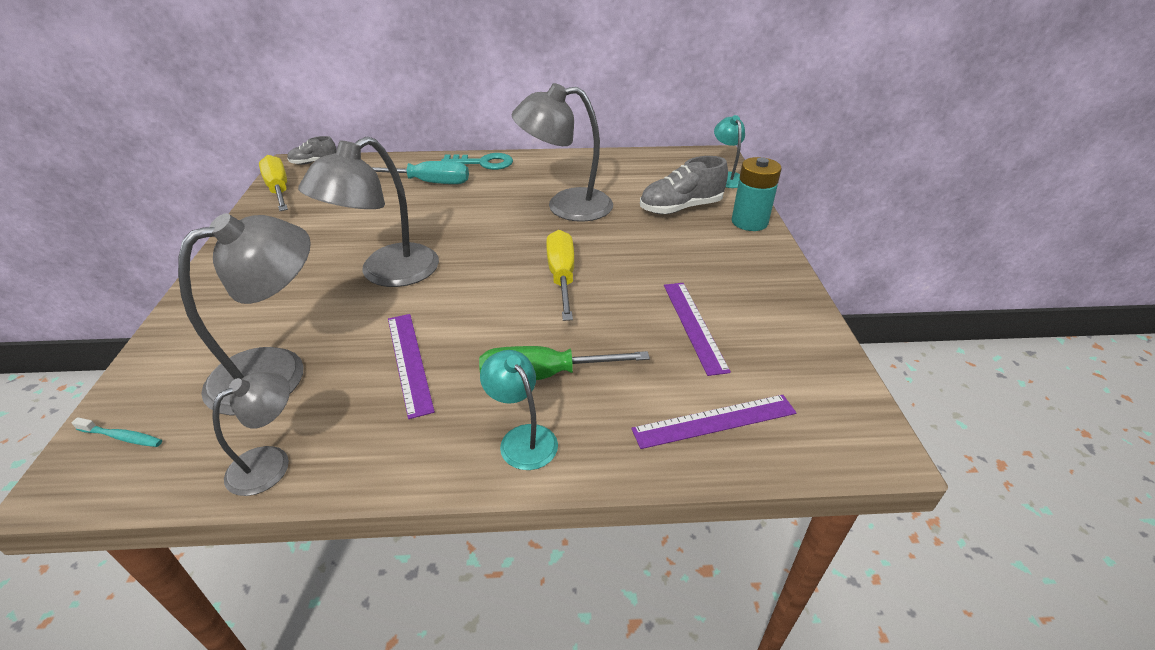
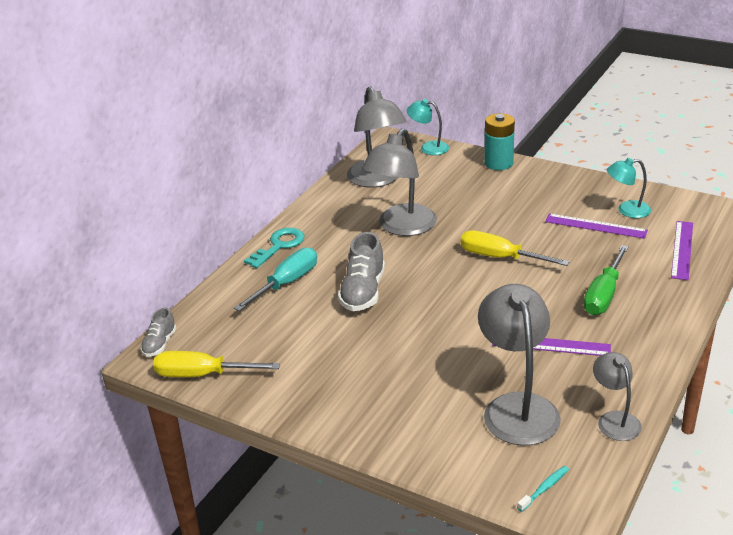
camera: 55 degrees left, 5 degrees down
grey lamp [298,136,439,287] -> grey lamp moved to [347,86,407,187]
turquoise lamp [480,350,558,470] -> turquoise lamp moved to [607,158,651,218]
grey shoe [640,156,728,214] -> grey shoe moved to [338,232,385,311]

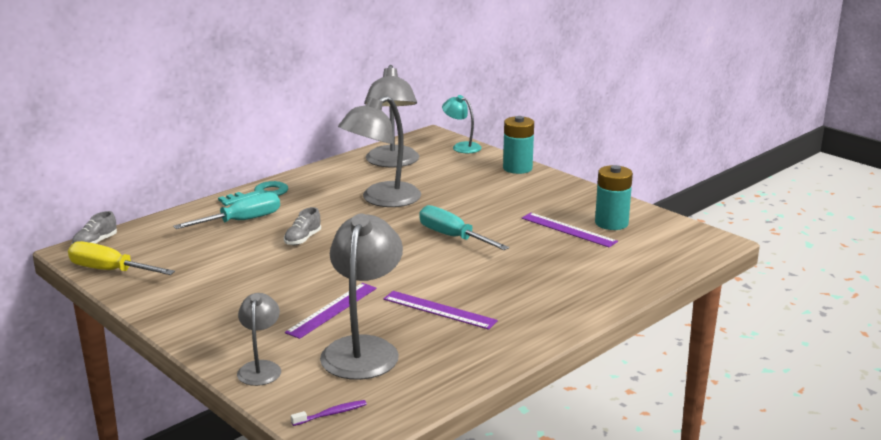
camera: 15 degrees right, 10 degrees down
grey shoe [338,232,385,311] -> grey shoe [284,207,321,245], size x0.57
yellow screwdriver [461,230,570,266] -> turquoise screwdriver [419,205,509,250]
turquoise toothbrush [517,466,569,512] -> purple toothbrush [291,400,367,426]
green screwdriver [584,245,629,315] -> none
grey lamp [593,352,642,441] -> grey lamp moved to [237,293,281,386]
turquoise lamp [607,158,651,218] -> turquoise battery [595,165,633,230]
purple ruler [671,221,693,280] -> purple ruler moved to [285,283,377,339]

